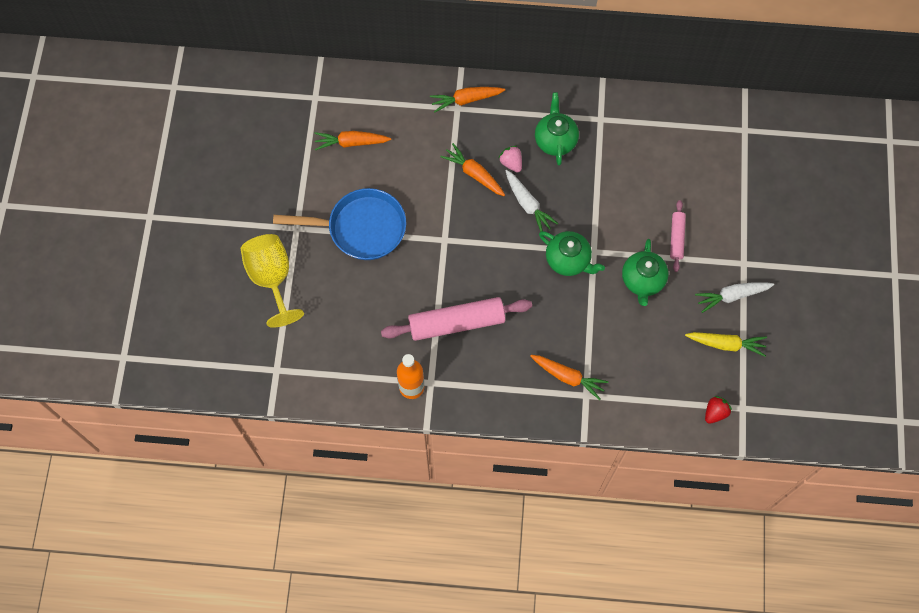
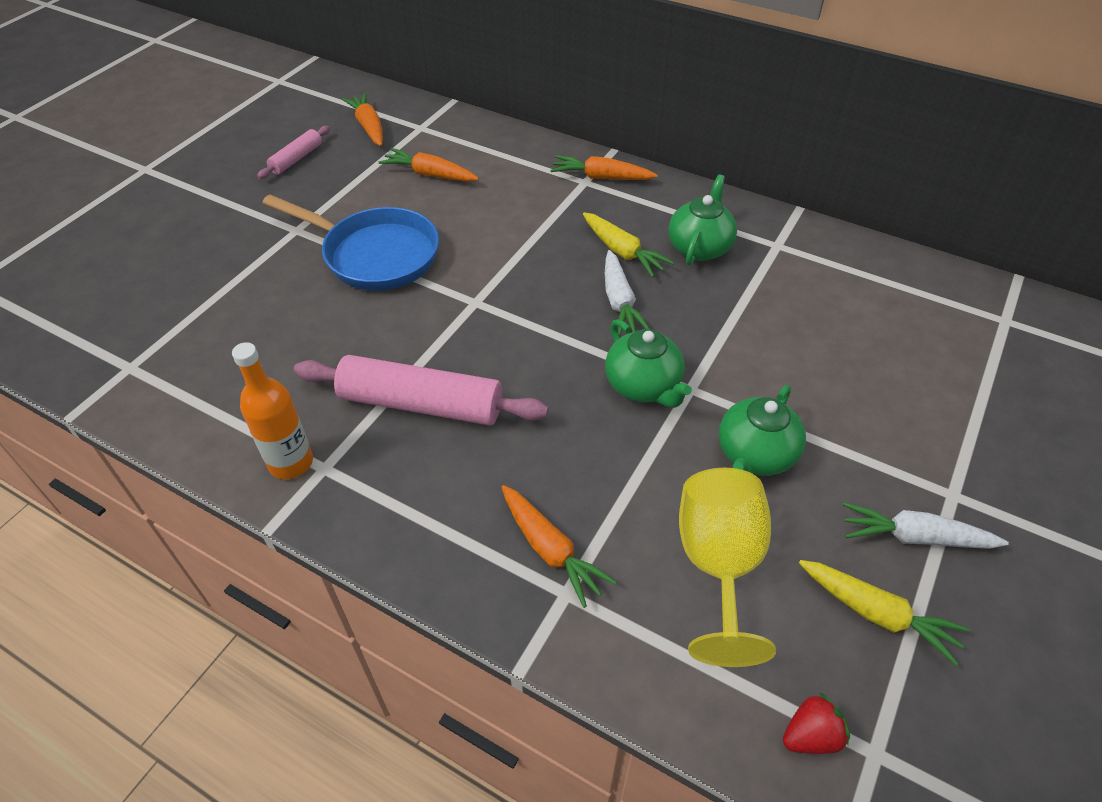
camera: 25 degrees right, 20 degrees down
yellow goblet [241,234,304,328] -> yellow goblet moved to [679,468,776,667]
orange carrot [440,143,505,196] -> orange carrot moved to [342,93,383,146]
pink strawberry [499,146,522,173] -> yellow carrot [583,212,674,277]
pink rolling pin [670,200,686,272] -> pink rolling pin moved to [257,126,330,179]

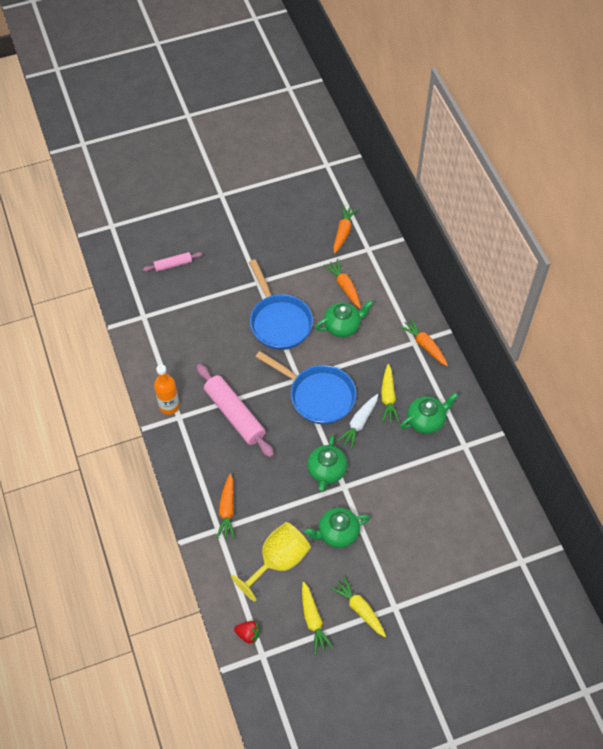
camera: 40 degrees right, 10 degrees up
pink rolling pin [257,126,330,179] -> pink rolling pin moved to [143,252,202,272]
white carrot [843,503,1009,549] -> yellow carrot [330,576,386,637]
none -> blue pan [256,351,356,424]
none -> green teapot [315,300,373,337]

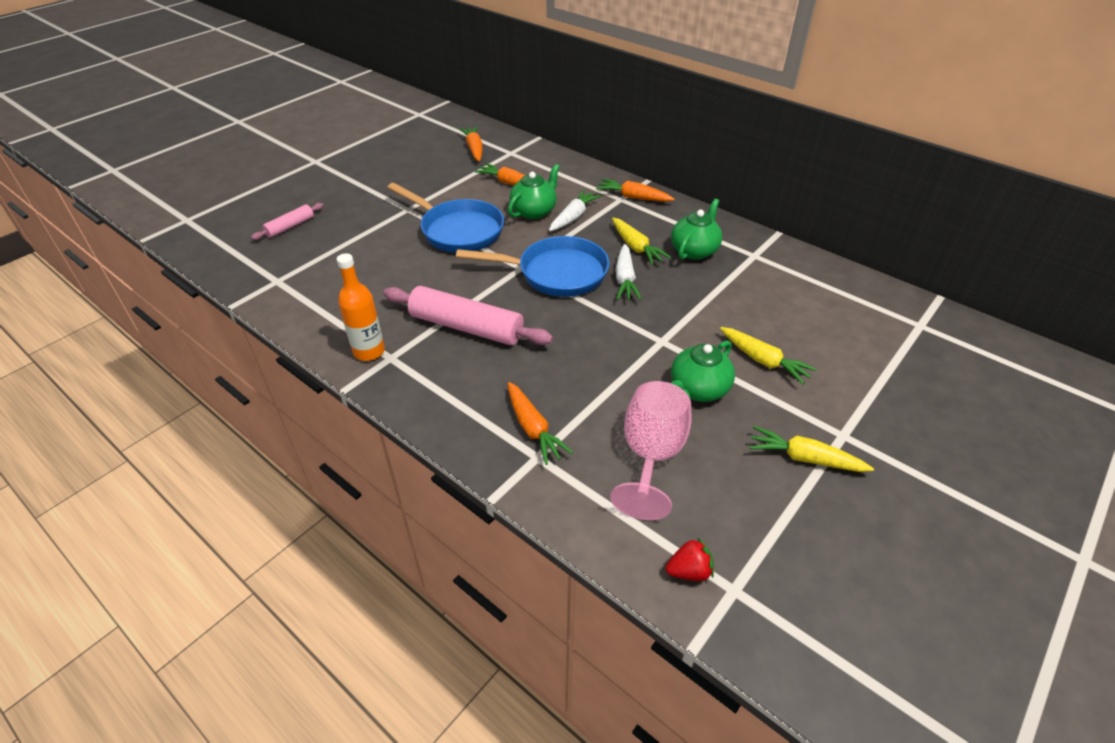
camera: 30 degrees left, 15 degrees down
yellow goblet [231,522,311,602] -> pink goblet [610,381,692,520]
yellow carrot [302,582,334,654] -> yellow carrot moved to [720,327,817,385]
green teapot [307,435,347,491] -> none
none -> white carrot [549,190,601,231]

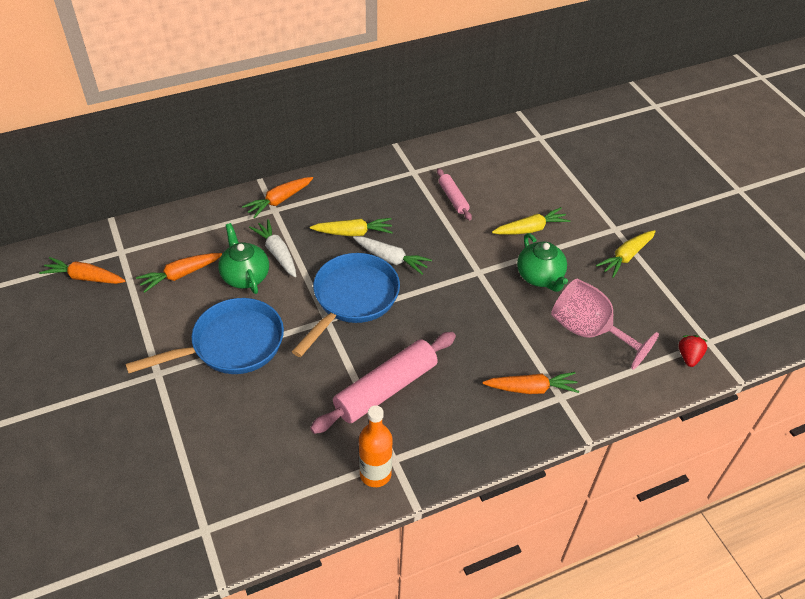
camera: 65 degrees left, 5 degrees up
pink rolling pin [251,203,324,240] -> pink rolling pin moved to [437,168,472,220]
green teapot [671,199,722,260] -> none

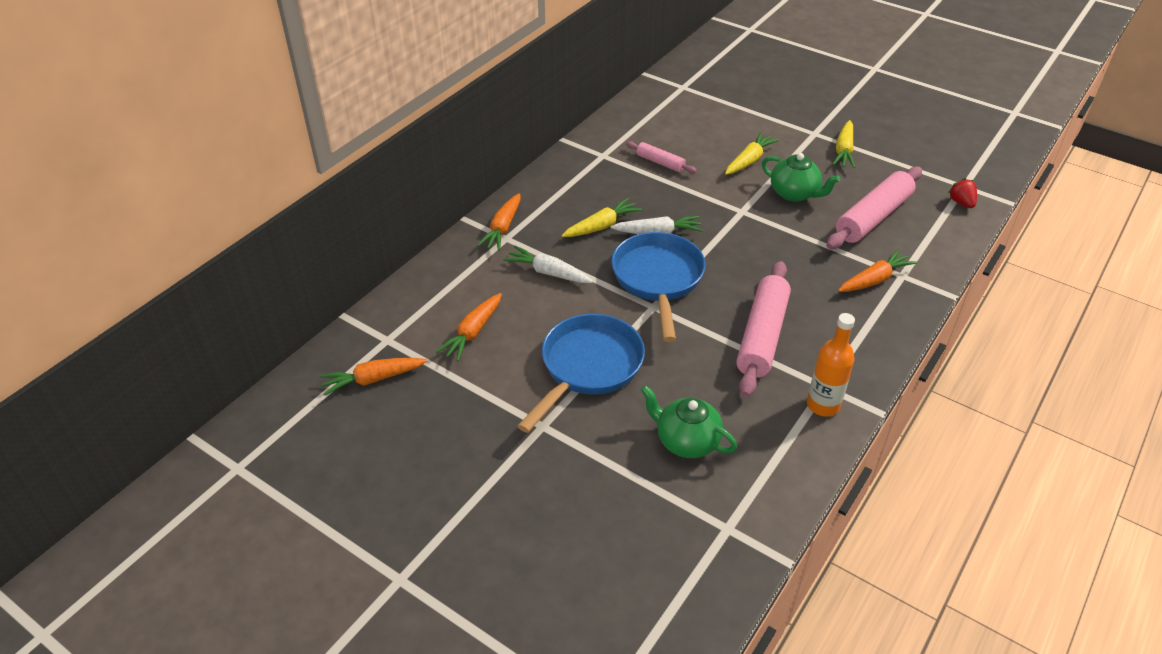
camera: 30 degrees left, 5 degrees down
green teapot [218,223,269,294] -> green teapot moved to [641,385,737,458]
pink goblet [551,279,659,370] -> pink rolling pin [826,167,922,249]

